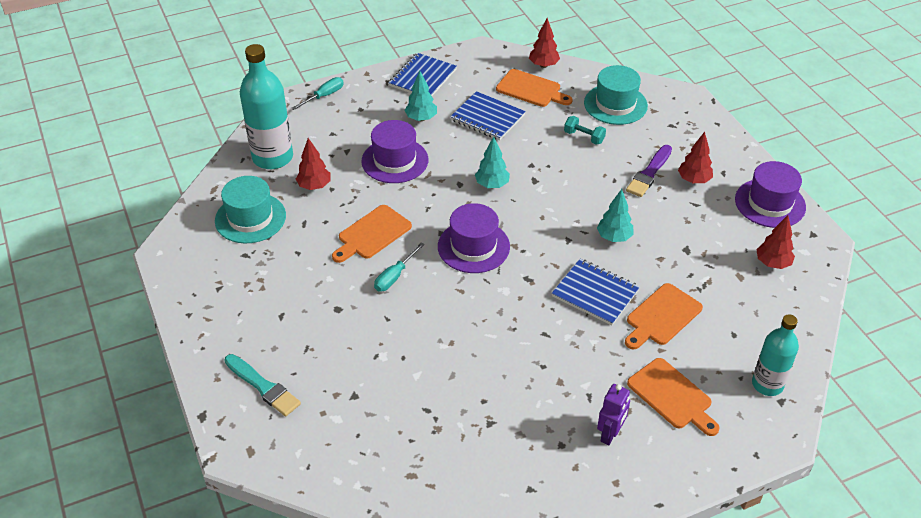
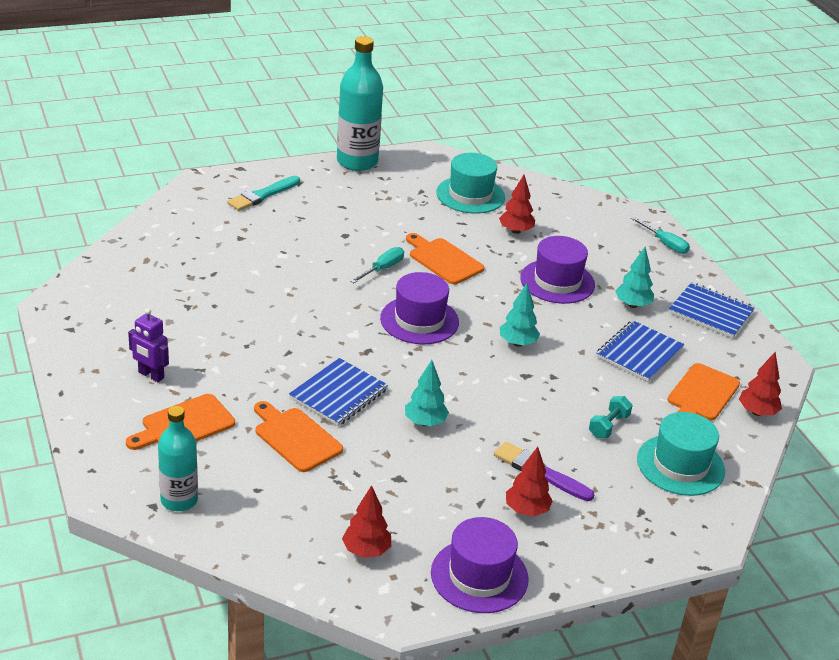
camera: 90 degrees right, 10 degrees down
turquoise bottle [240,44,293,169] -> turquoise bottle moved to [337,36,383,171]
turquoise screwdriver [374,242,425,291] -> turquoise screwdriver turned 90 degrees clockwise [350,247,404,283]

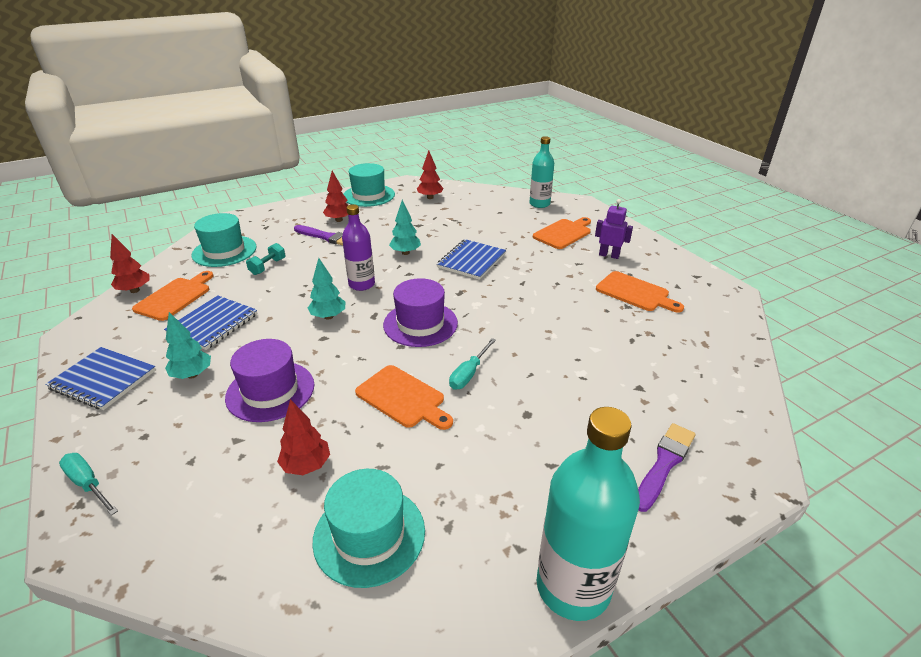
camera: 175 degrees right, 0 degrees up
turquoise brush [227,176,300,211] -> purple brush [638,423,695,512]
orange cutting board [254,401,343,472] -> orange cutting board moved to [596,271,684,313]
purple hat [431,517,529,613] -> turquoise hat [344,163,395,207]
none -> purple bottle [342,204,375,291]

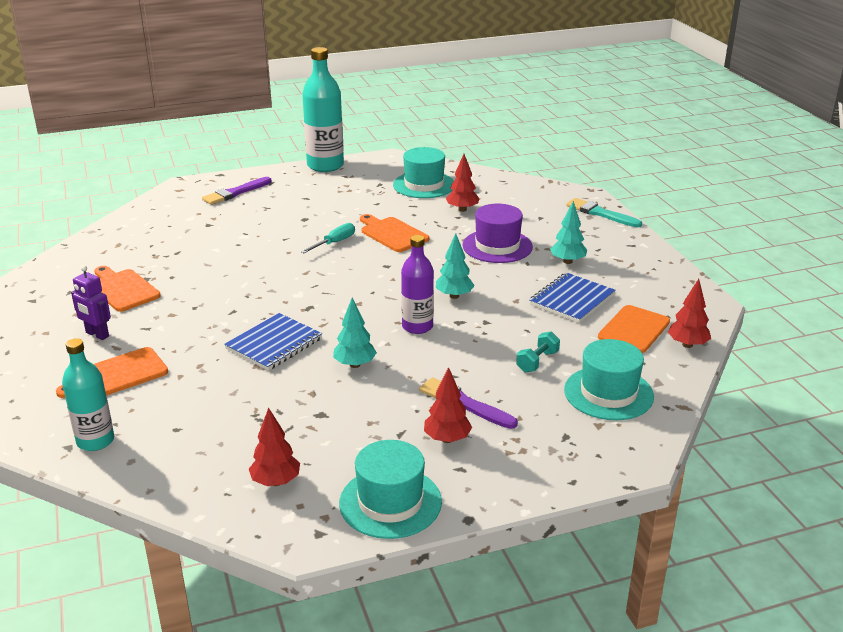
camera: 170 degrees left, 5 degrees down
blue notebook [45,347,156,410] -> none
turquoise screwdriver [59,453,118,516] -> turquoise brush [566,198,642,227]
purple hat [383,278,458,347] -> none

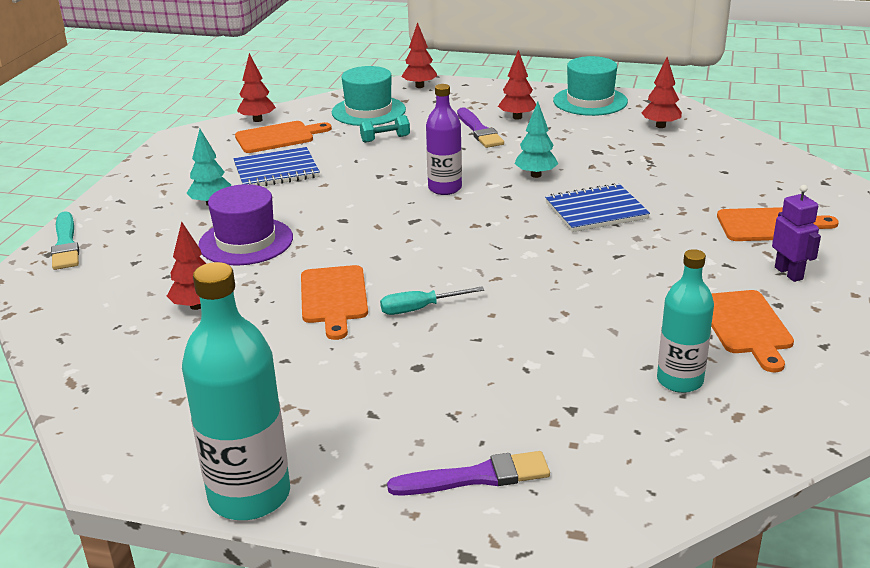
camera: 145 degrees left, 0 degrees up
turquoise bottle [62,338,114,451] -> turquoise bottle moved to [657,249,714,393]
turquoise hat [393,147,454,198] -> none
turquoise tree [436,233,475,299] -> none
none -> red tree [401,22,437,88]

